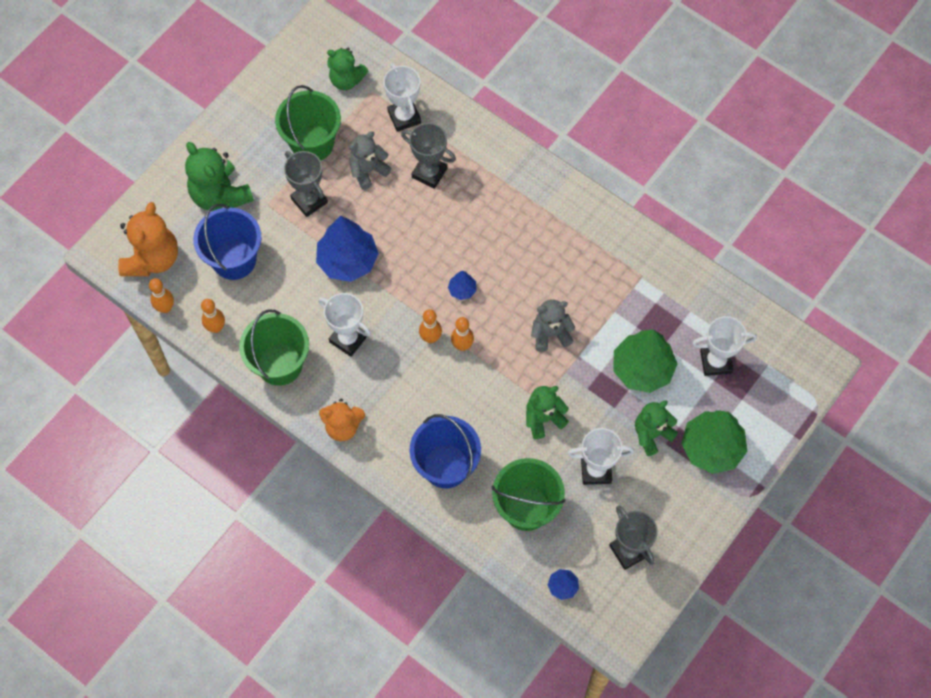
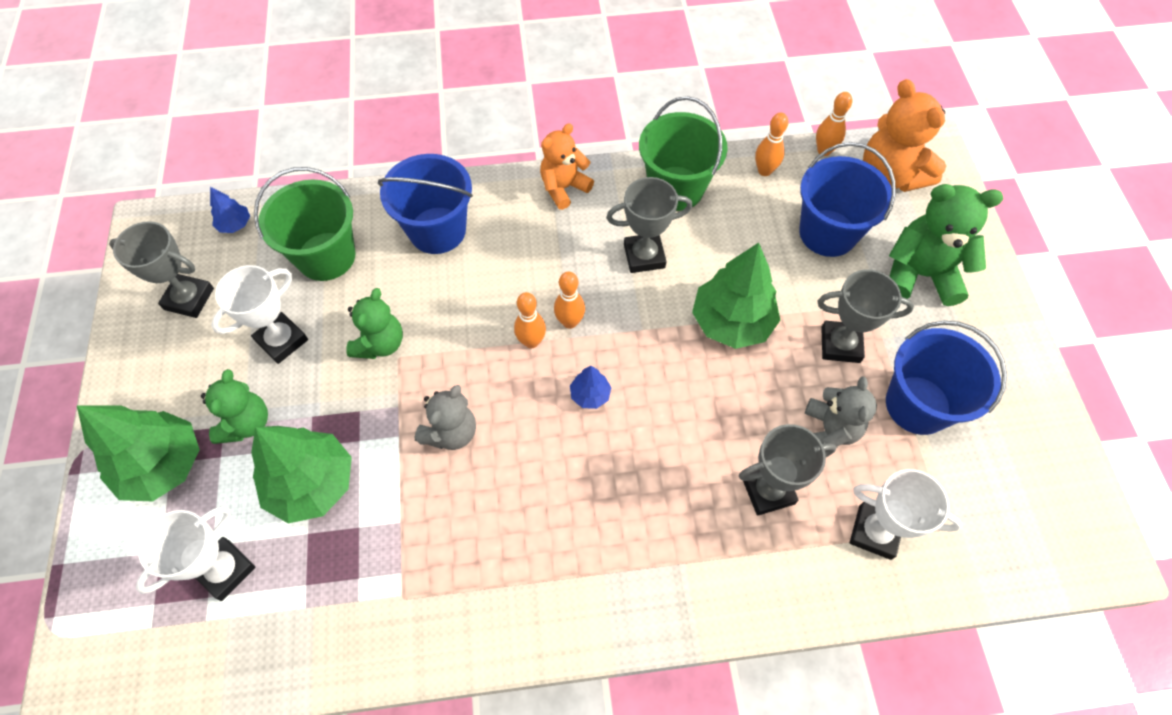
camera: 135 degrees right, 5 degrees down
green bucket [275,85,341,161] -> blue bucket [886,321,1007,435]
blue tree [316,216,379,282] -> green tree [692,243,780,349]
white trophy [318,293,371,357] -> grey trophy [606,177,692,273]
green teddy bear [327,48,368,90] -> none

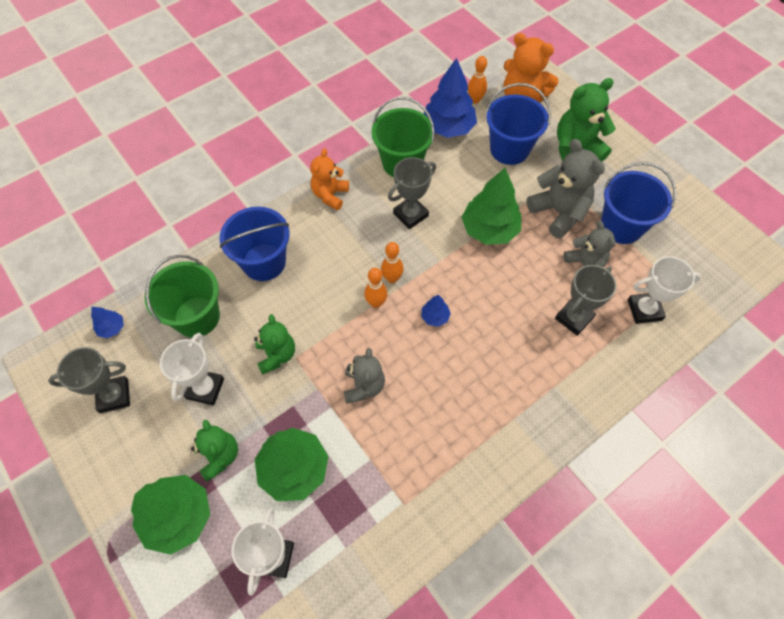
camera: 30 degrees left, 0 degrees up
orange bowling pin [755,113,788,176] -> blue tree [424,58,477,138]
grey trophy [818,269,914,363] -> grey teddy bear [527,139,605,238]

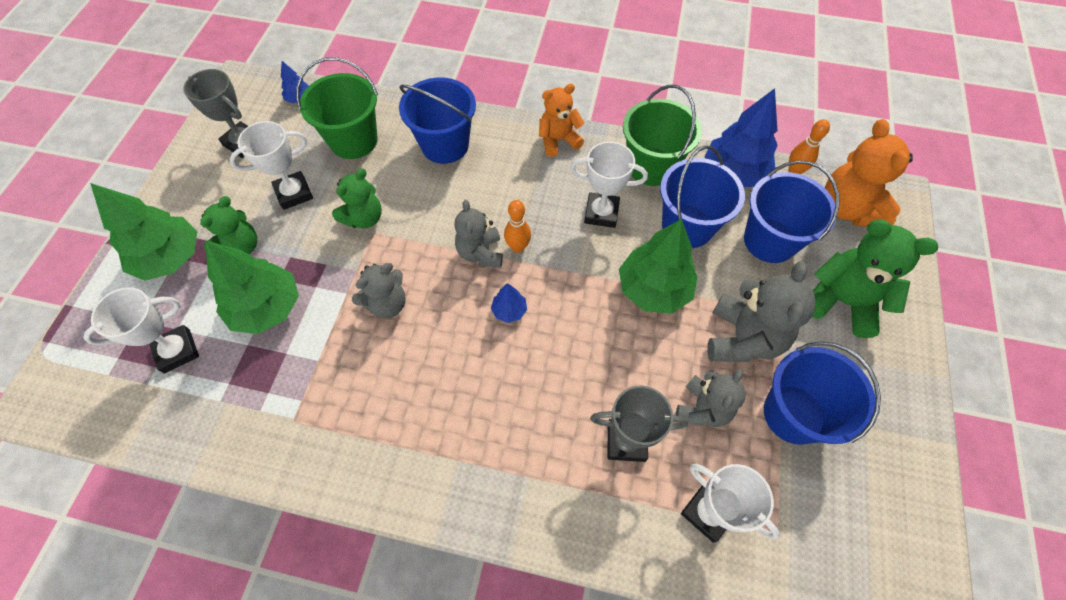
camera: 50 degrees right, 0 degrees up
orange bowling pin [364,268,388,308] -> grey teddy bear [454,200,503,268]
grey trophy [388,157,436,229] -> white trophy [570,141,648,228]
none -> blue bucket [660,145,745,248]

